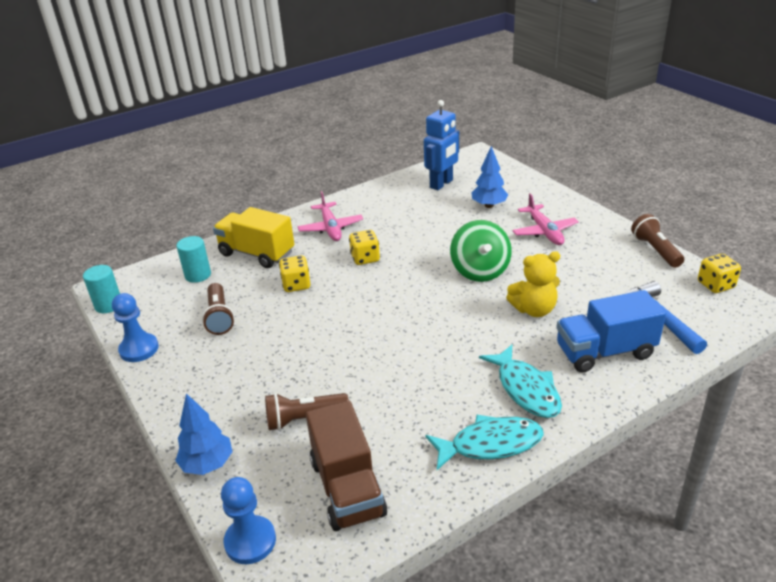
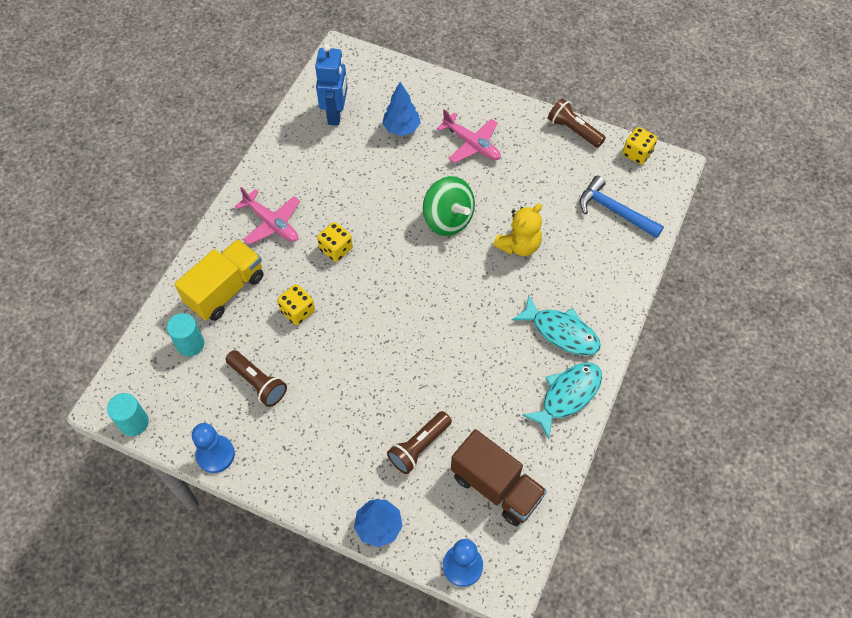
camera: 35 degrees left, 25 degrees up
yellow truck [213,207,294,268] -> yellow truck turned 135 degrees clockwise [175,239,264,321]
blue truck [556,290,666,373] -> none

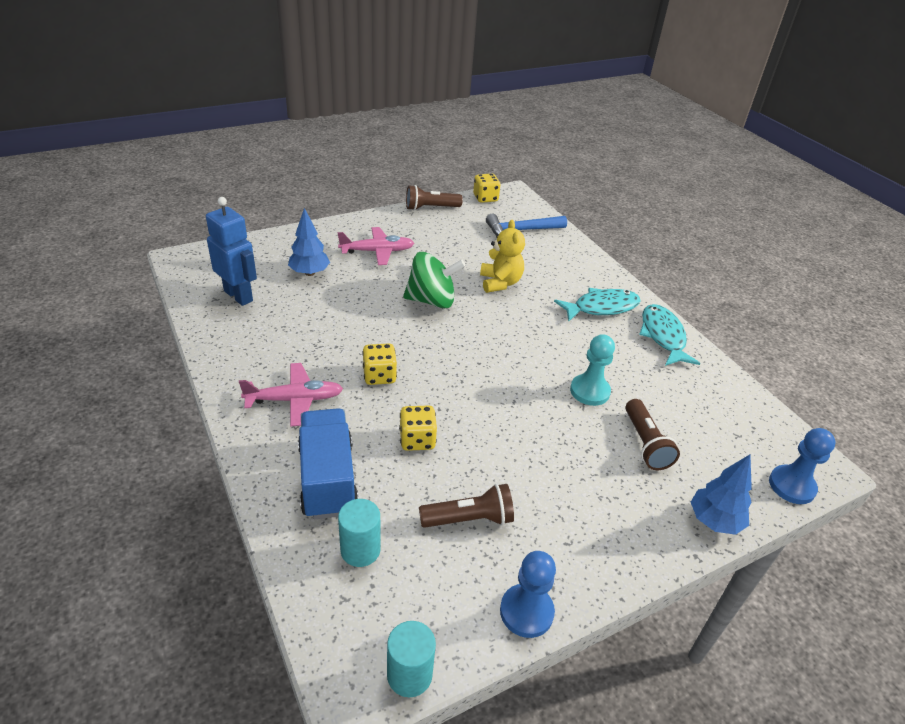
camera: 55 degrees left, 20 degrees down
yellow truck [175,239,264,321] -> blue truck [298,408,359,519]
brown truck [451,429,547,526] -> none
none -> turquoise pawn [570,334,615,406]

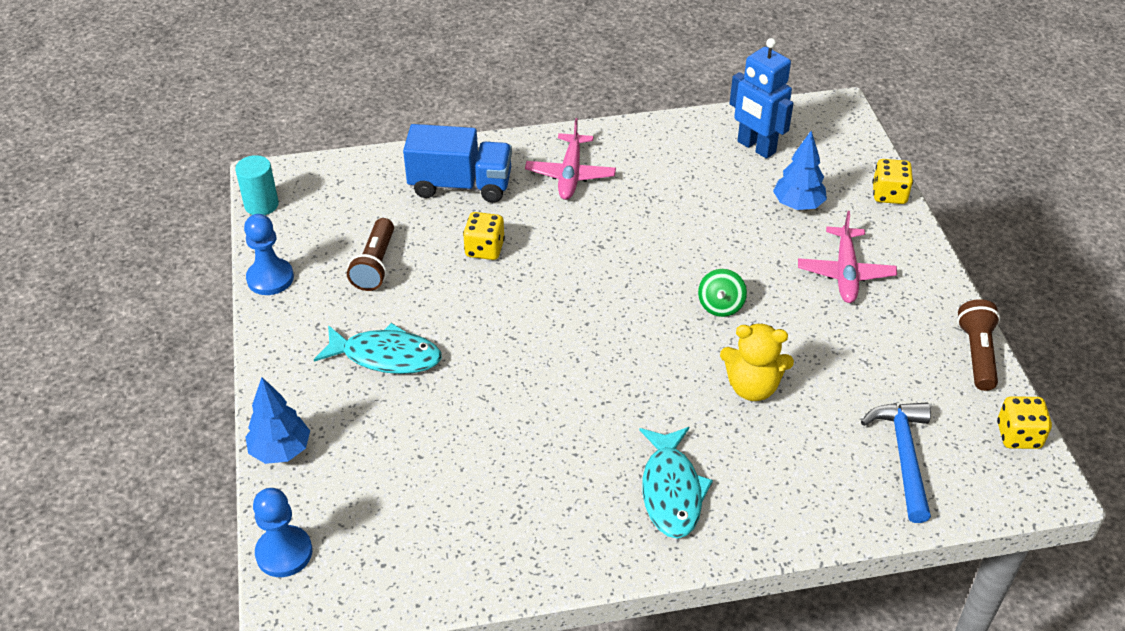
camera: 110 degrees right, 5 degrees up
blue robot [206,197,257,306] -> blue robot turned 75 degrees clockwise [729,38,794,159]
turquoise cylinder [338,499,381,567] -> none
yellow dice [362,343,397,385] -> yellow dice moved to [872,159,913,204]
green spinning top [403,252,466,308] -> green spinning top [698,269,747,317], size x0.57
turquoise pawn [570,334,615,406] -> none
brown flashlight [625,399,680,470] -> none
turquoise fish [639,304,700,366] -> turquoise fish moved to [314,323,442,374]

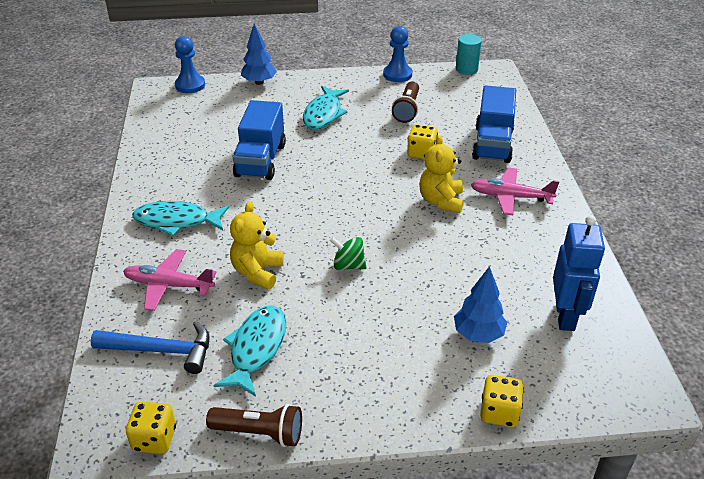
camera: 95 degrees right, 5 degrees down
brown flashlight [347,218,394,291] -> brown flashlight turned 90 degrees counterclockwise [392,81,419,123]
blue robot [729,38,794,159] -> blue robot turned 135 degrees clockwise [553,215,605,331]
pink plane [798,211,897,303] -> pink plane moved to [123,249,217,311]
none -> turquoise fish [213,306,286,397]
none -> blue truck [233,100,286,180]
none -> yellow teddy bear [419,135,464,213]

